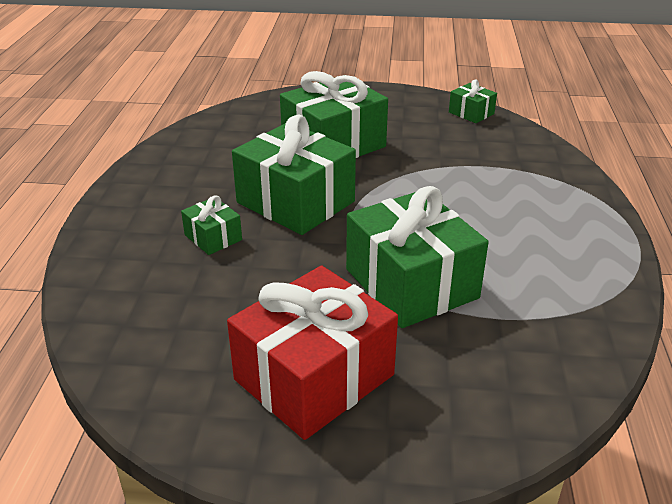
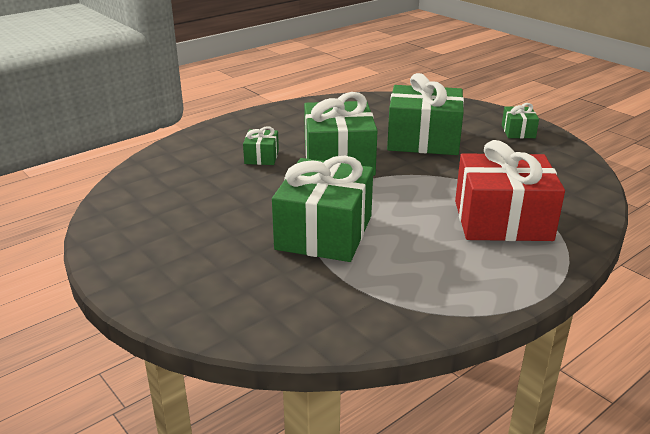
camera: 45 degrees right, 5 degrees down
red gift [227,266,398,440] -> red gift moved to [455,140,565,241]
green gift [449,79,497,123] -> green gift moved to [502,103,539,138]

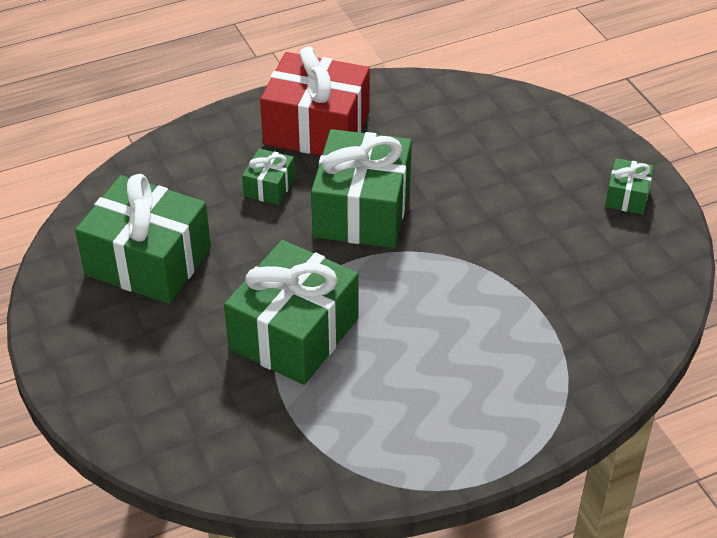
camera: 15 degrees right, 15 degrees up
green gift [387,73,464,155] -> green gift moved to [75,174,211,304]
red gift [455,140,565,241] -> red gift moved to [260,47,370,156]

